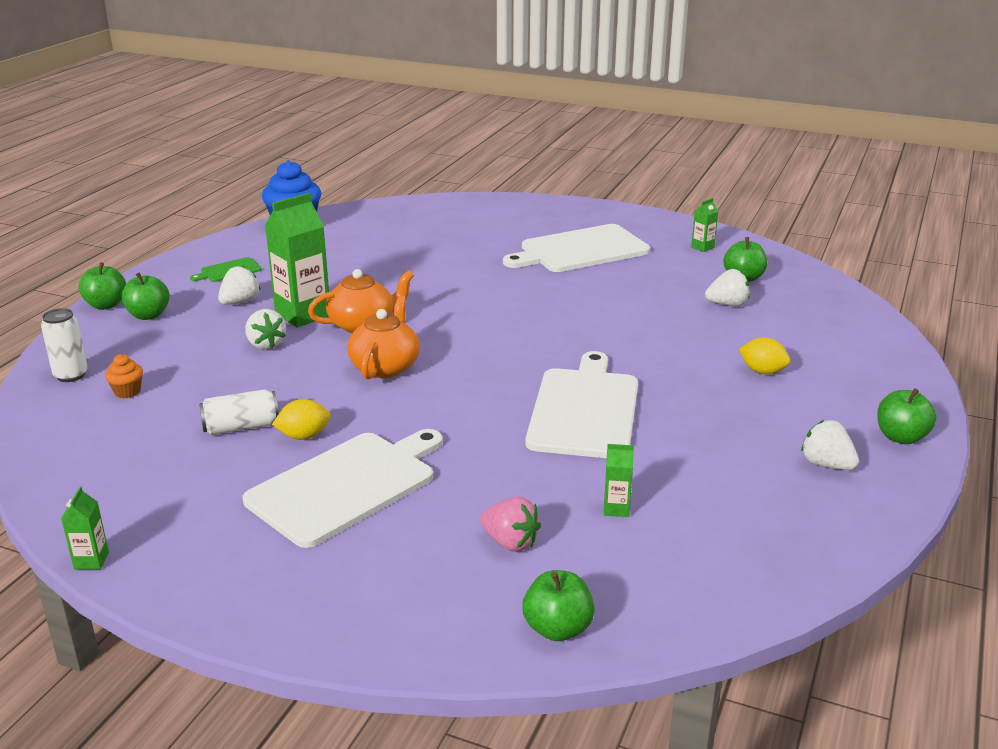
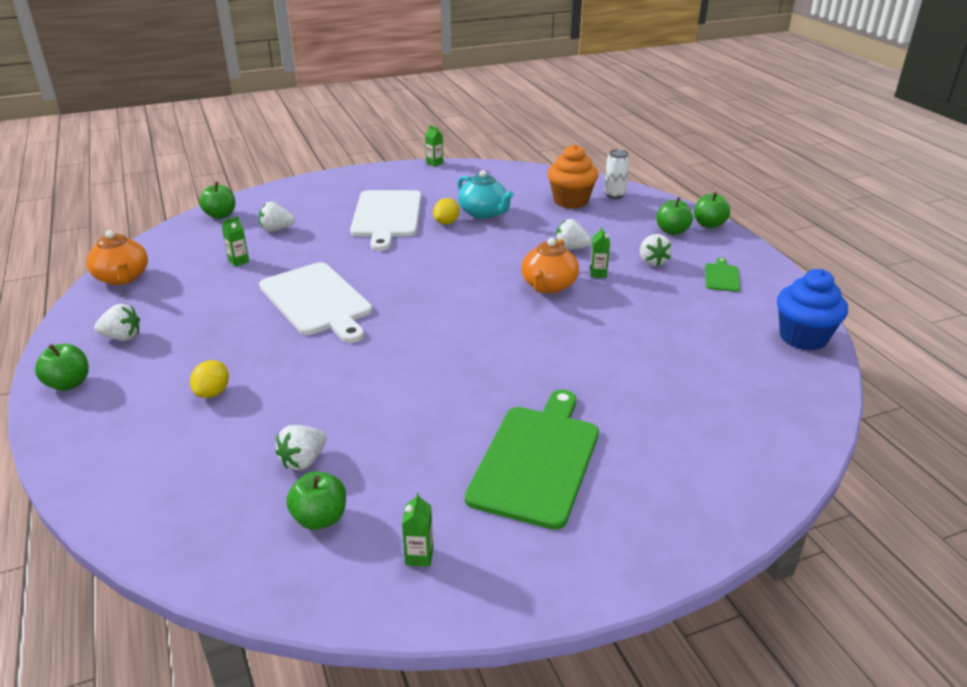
camera: 135 degrees right, 5 degrees up
orange cupcake [105,354,143,398] -> orange cupcake [547,144,598,209], size x2.15
white can [199,389,279,435] -> turquoise teapot [458,170,514,219]
green carton [265,193,329,327] -> green carton [590,226,610,278], size x0.46
orange teapot [347,295,420,379] -> orange teapot moved to [86,230,148,285]
pink strawberry [480,497,541,552] -> white strawberry [259,202,295,232]
white cutting board [503,224,650,272] -> green cutting board [465,389,599,530]
yellow lemon [739,338,790,374] -> yellow lemon turned 60 degrees counterclockwise [190,360,229,398]

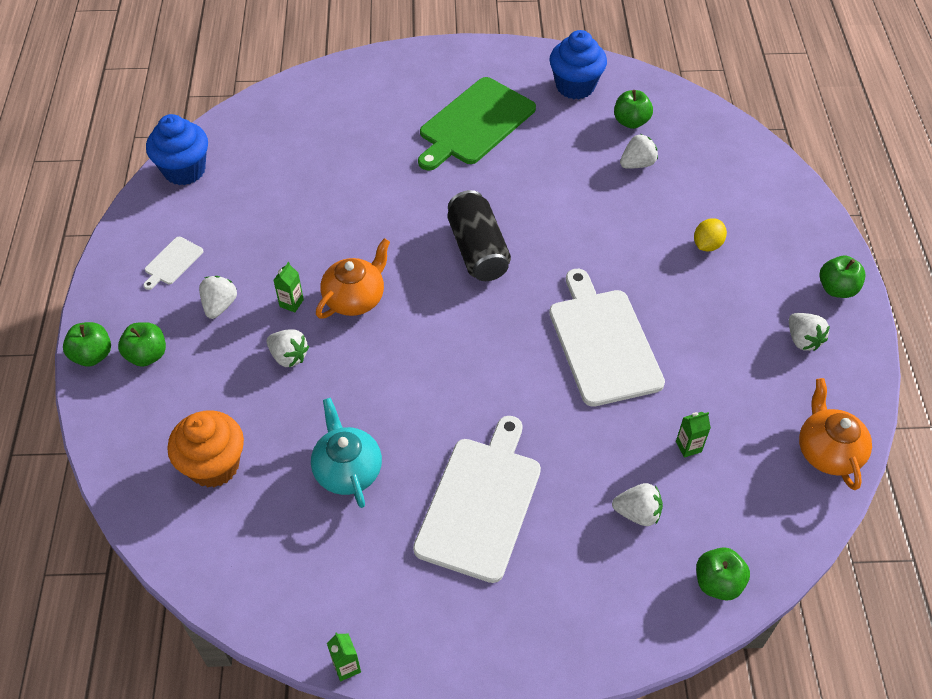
camera: 160 degrees left, 20 degrees up
white strawberry [94,304,140,341] -> white strawberry turned 135 degrees counterclockwise [789,313,830,351]
green carton [402,492,433,567] -> blue cupcake [549,30,607,99]
yellow lemon [433,198,460,225] -> none
white can [604,149,630,198] -> none
green cutting board [705,258,740,292] -> white cutting board [143,237,203,290]
none -> black can [448,190,511,281]

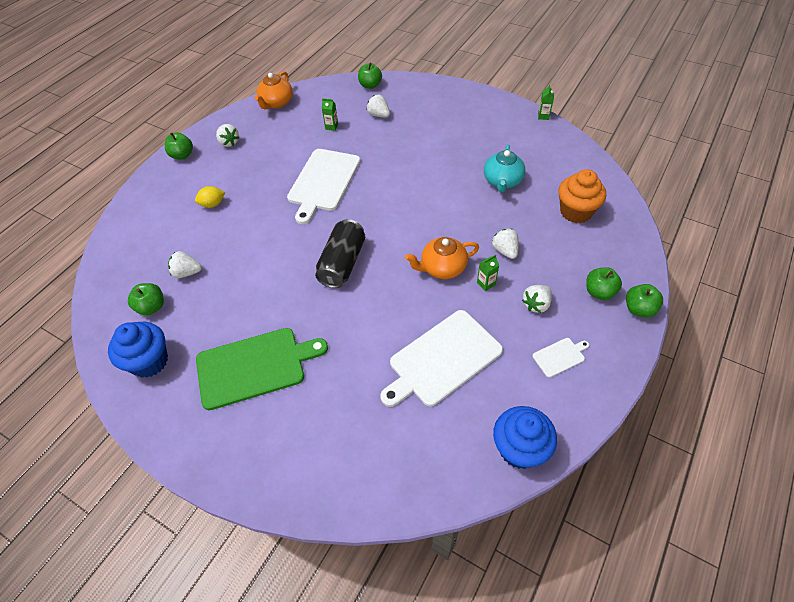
camera: 145 degrees left, 0 degrees up
white cutting board [413,416,541,583] -> white cutting board moved to [380,310,503,407]
white strawberry [789,313,830,351] -> white strawberry turned 135 degrees clockwise [216,124,239,147]

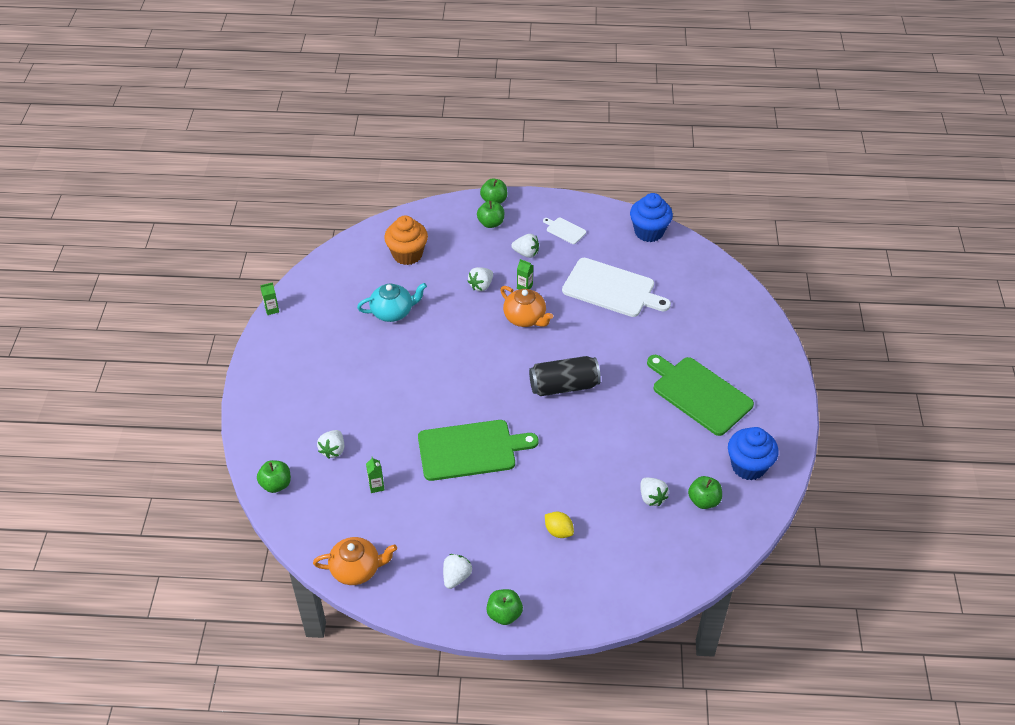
camera: 120 degrees left, 5 degrees down
white cutting board [287,149,360,224] -> green cutting board [418,420,538,481]

